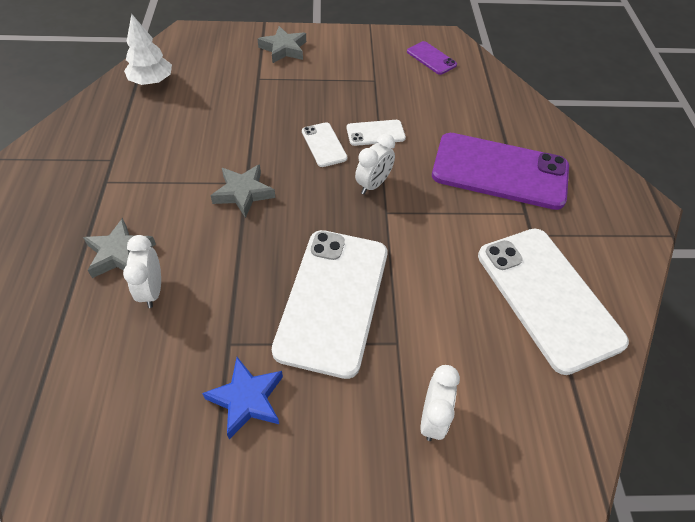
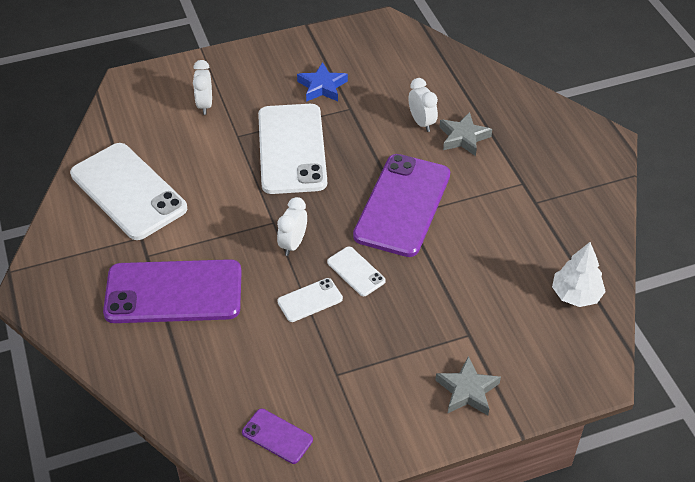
camera: 165 degrees right, 5 degrees down
grey star [211,164,275,218] -> purple phone [353,154,450,257]

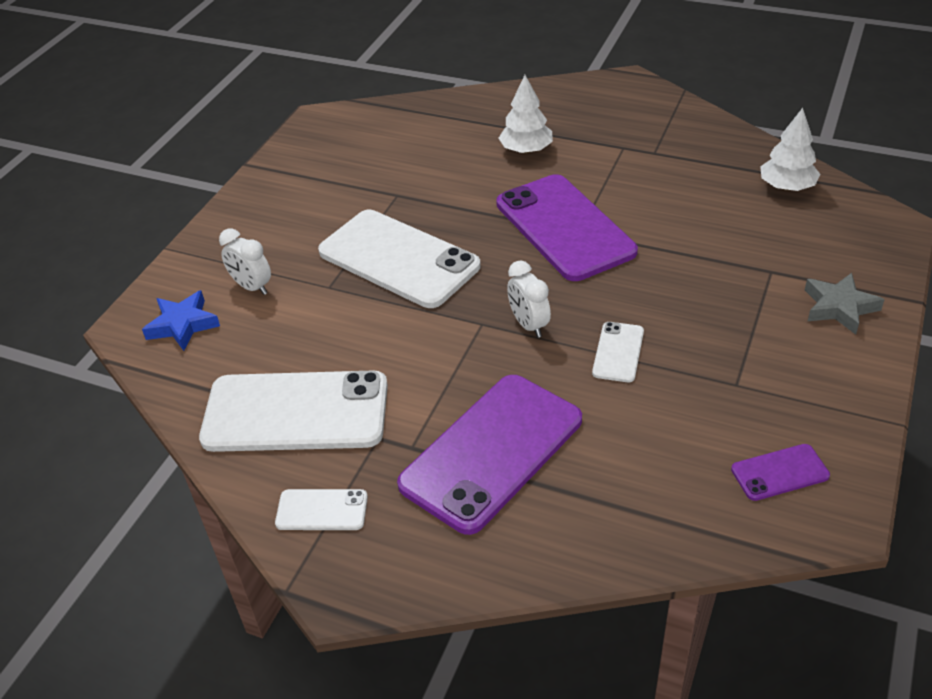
camera: 45 degrees left, 5 degrees down
blue star [297,62,348,102] -> blue star moved to [142,290,220,351]
white phone [327,247,386,296] -> white phone moved to [275,489,368,530]
white clock [408,78,438,132] -> none
grey star [439,112,492,156] -> white tree [499,75,553,154]

